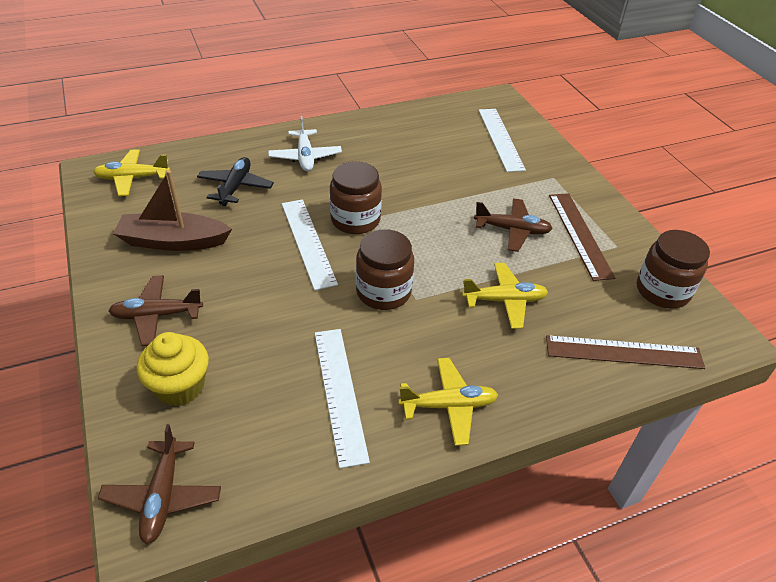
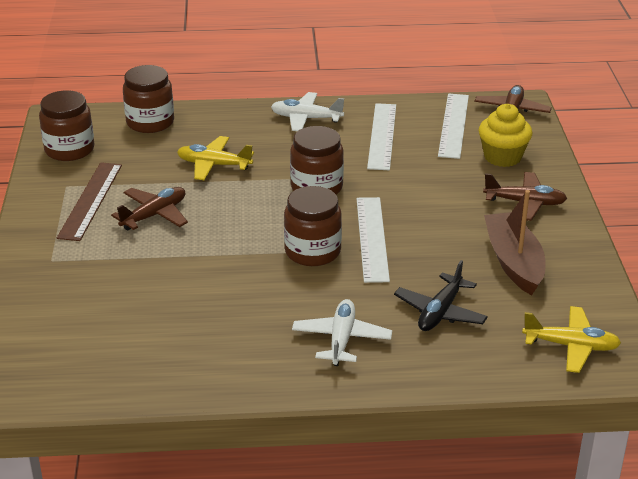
camera: 160 degrees left, 10 degrees down
brown boat [113,170,232,251] -> brown boat turned 120 degrees counterclockwise [484,190,546,295]
yellow plane [398,358,498,446] -> white plane [271,92,344,131]
brown plane [474,198,553,252] -> brown plane turned 105 degrees clockwise [111,187,188,230]
white ruler [478,109,526,172] -> white ruler moved to [438,93,469,159]
brown ruler [546,335,705,369] -> brown jar [123,65,174,133]

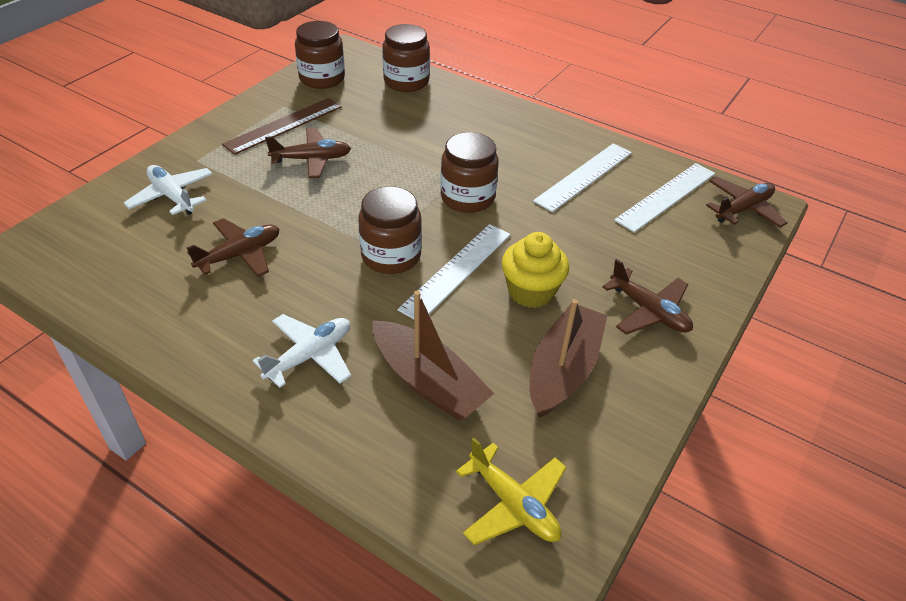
camera: 35 degrees right, 10 degrees up
yellow plane [177,136,254,180] -> none
white plane [271,92,344,131] -> white plane moved to [124,165,213,215]
black plane [394,260,488,331] -> brown boat [373,291,494,420]
yellow cupcake [479,104,532,167] -> yellow cupcake moved to [502,232,569,308]
none -> brown plane [187,218,279,277]

